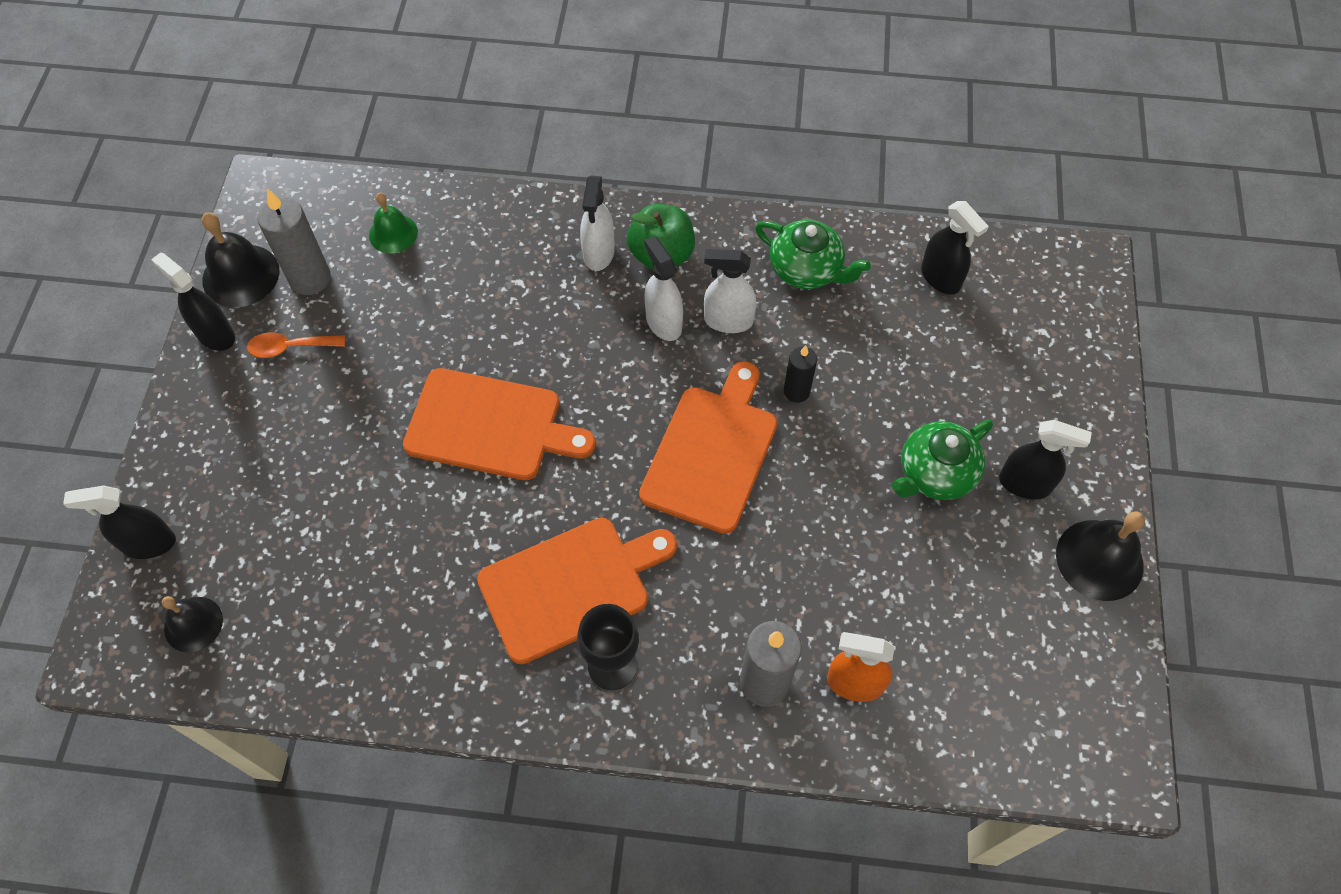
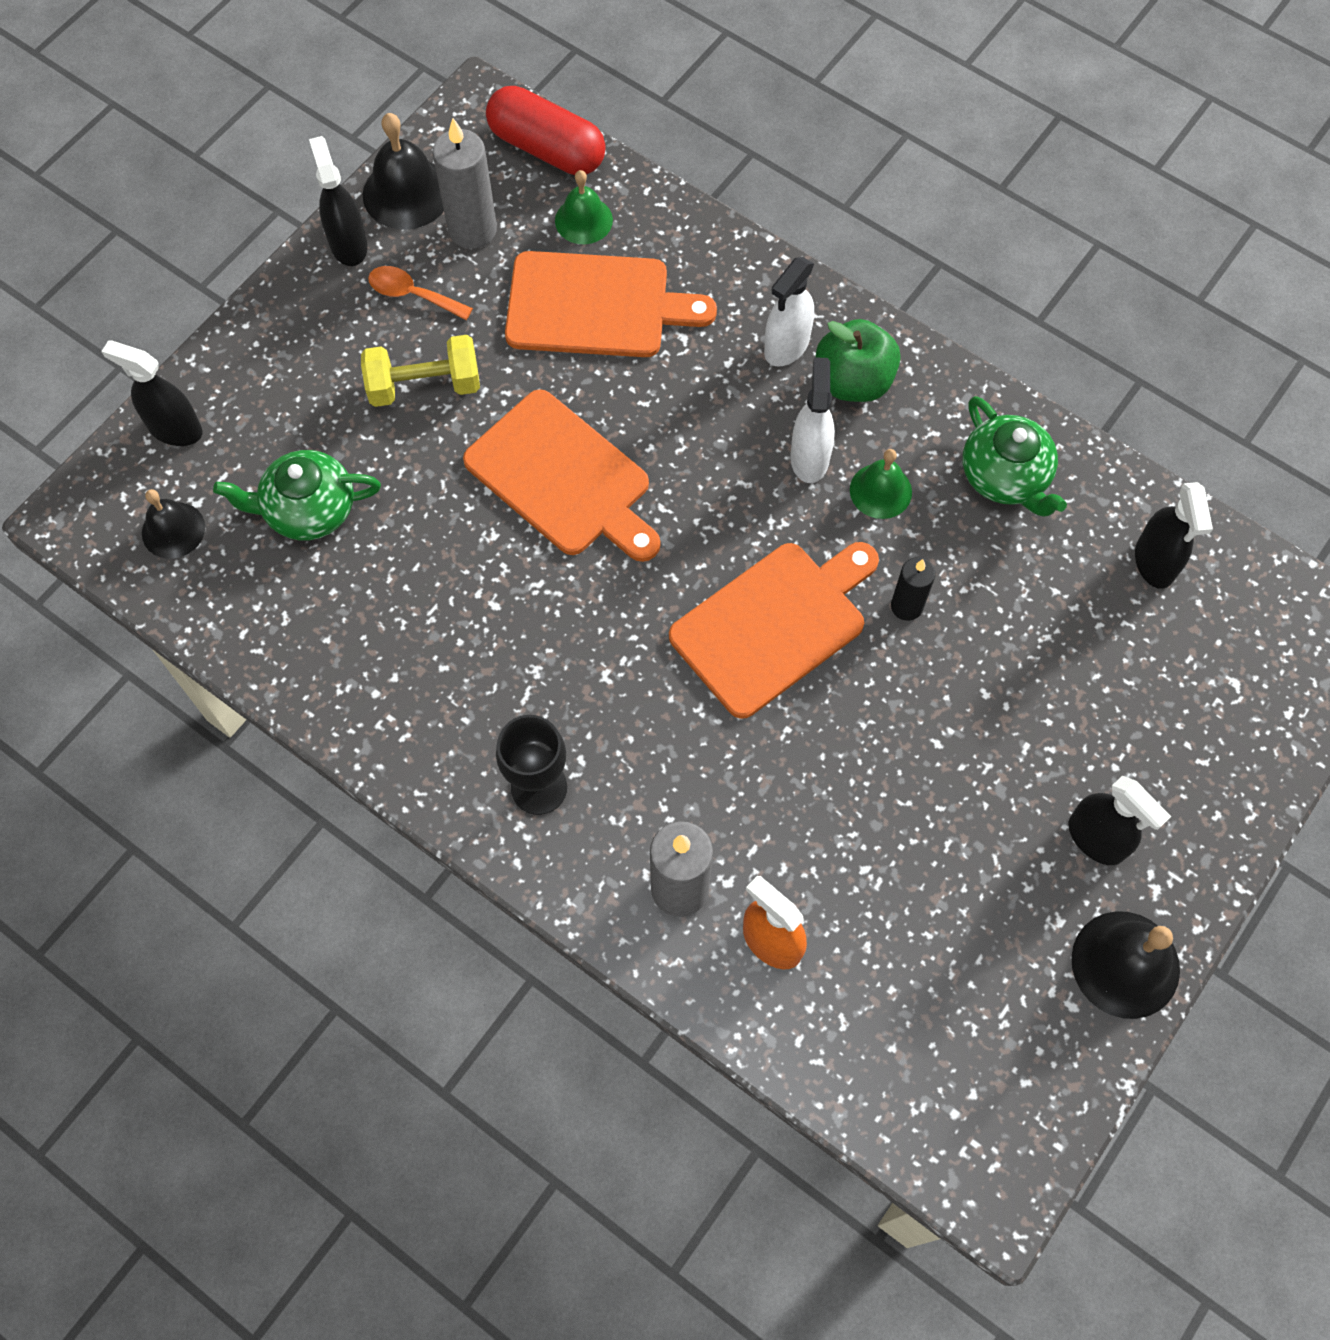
camera: 30 degrees right, 5 degrees up
orange cutting board [477,518,677,664] -> orange cutting board moved to [505,251,717,357]
white spray bottle [704,249,756,333] -> green bell [850,449,912,519]
green teapot [892,420,993,500] -> green teapot moved to [213,450,381,541]
none -> yellow dumbbell [361,335,480,407]
none -> red capsule [486,86,606,175]

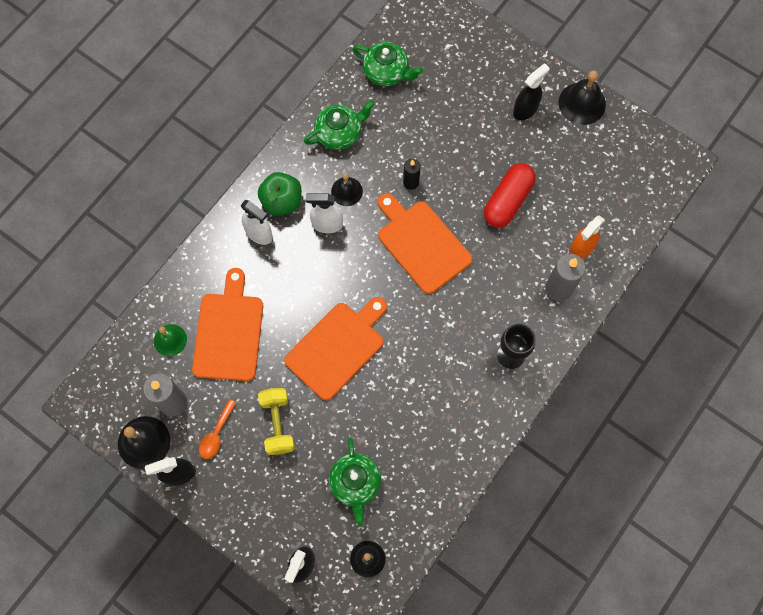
camera: 90 degrees left, 5 degrees up
red capsule [486,86,606,175] -> red capsule moved to [484,163,536,228]
green bell [850,449,912,519] -> black bell [331,173,363,206]
black spray bottle [1135,482,1213,589] -> green teapot [352,42,423,86]

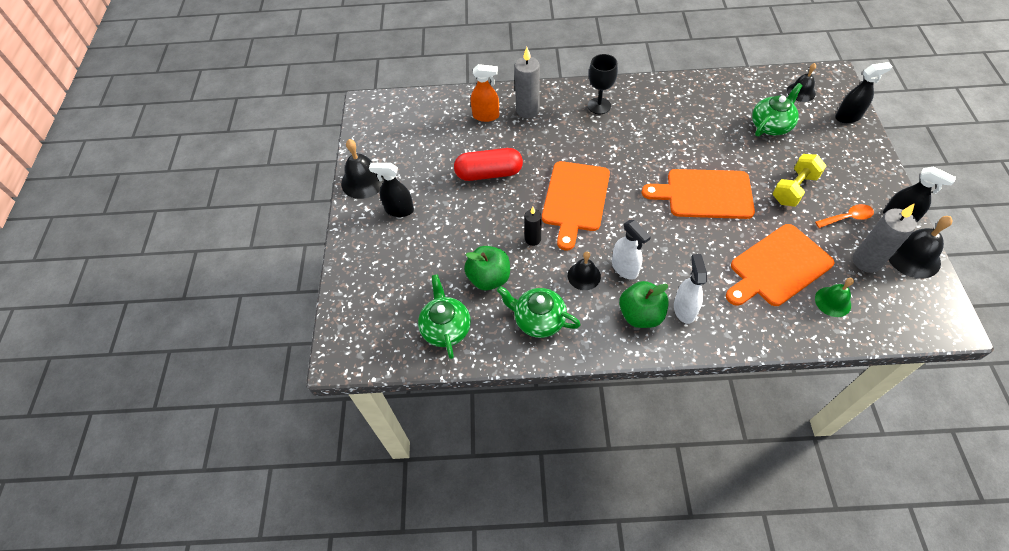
camera: 125 degrees left, 15 degrees down
none -> green apple [464,246,510,290]

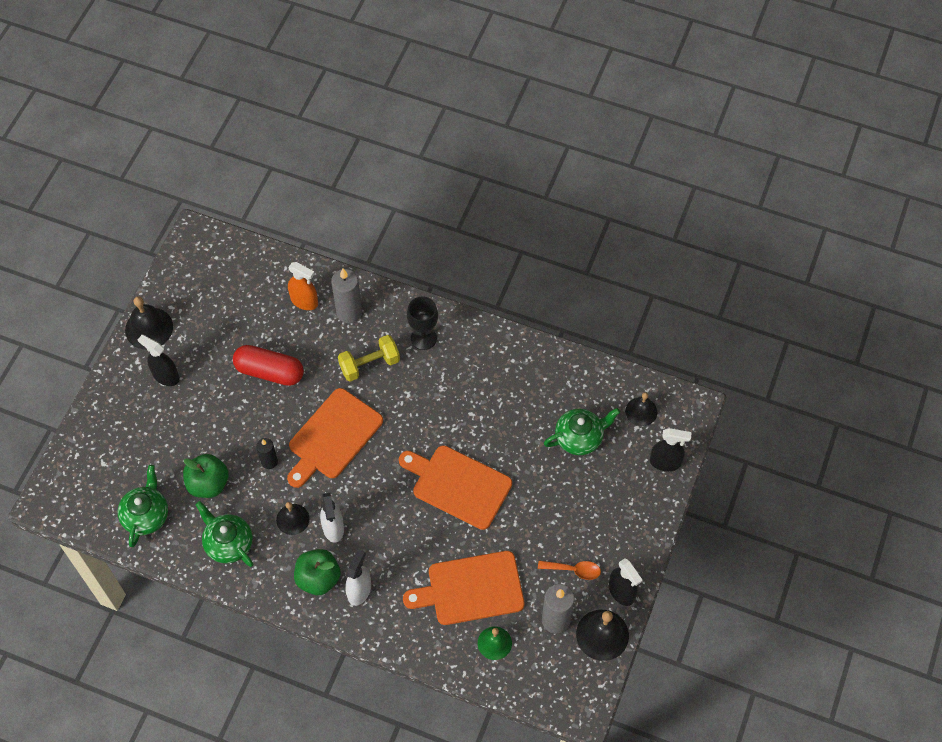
camera: 20 degrees right, 5 degrees up
yellow dumbbell [772,154,826,207] -> yellow dumbbell moved to [338,335,400,381]

